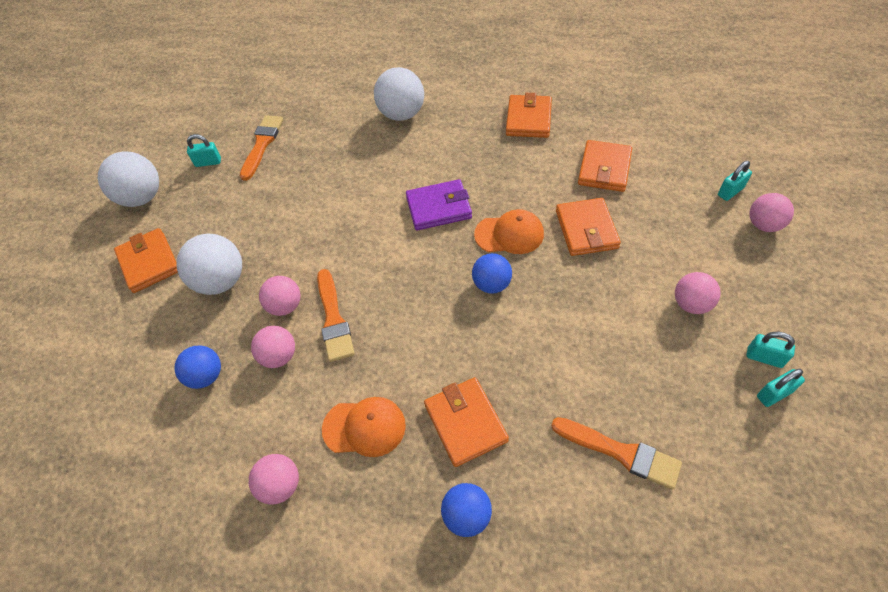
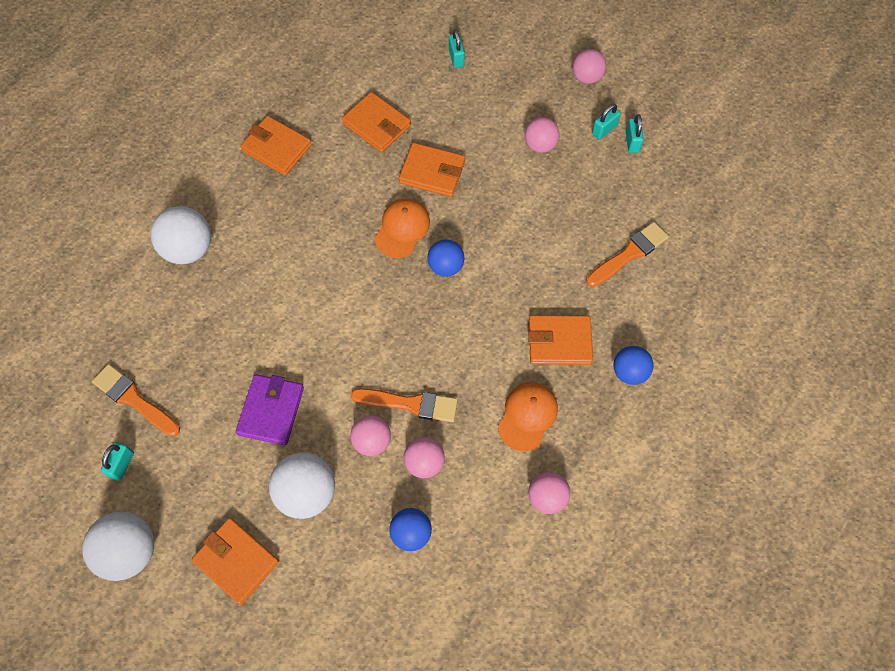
camera: 70 degrees left, 10 degrees up
orange wallet [114,228,178,293] -> orange wallet turned 45 degrees clockwise [191,518,279,605]
purple wallet [406,179,472,231] -> purple wallet moved to [236,374,304,445]
pink ball [749,193,794,232] -> pink ball moved to [572,49,606,84]

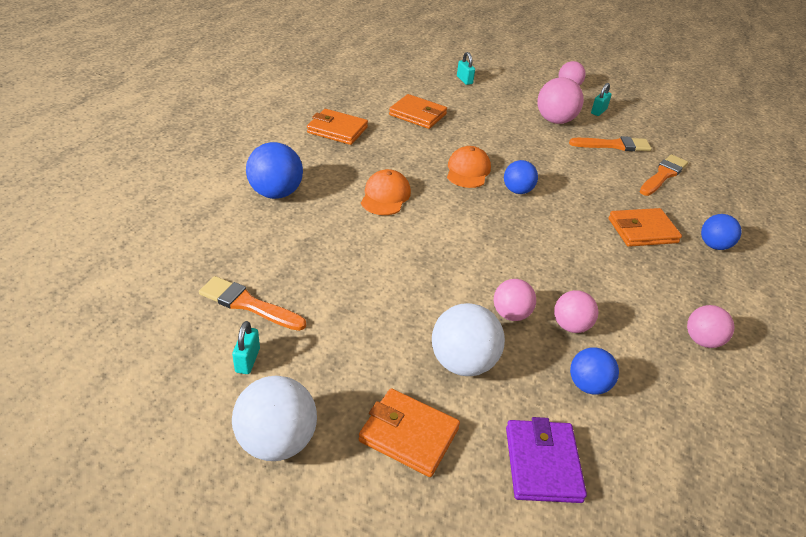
camera: 15 degrees left, 25 degrees down
white ball [150,206,211,264] -> blue ball [246,142,303,199]
purple wallet [236,374,304,445] -> purple wallet moved to [506,417,587,503]
orange brush [351,388,458,422] -> orange brush moved to [569,136,652,151]
orange wallet [399,143,465,197] -> none
orange cap [498,382,558,451] -> orange cap moved to [361,169,411,215]
pink ball [525,117,560,153] -> pink ball [537,77,584,124], size x1.56
turquoise padlock [626,114,644,153] -> none

